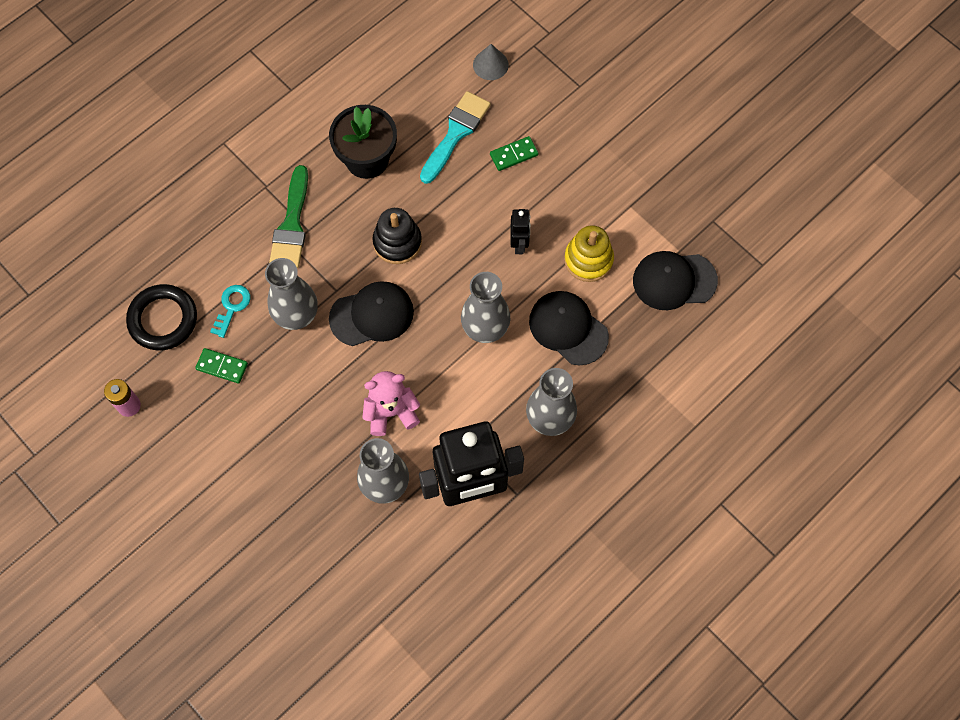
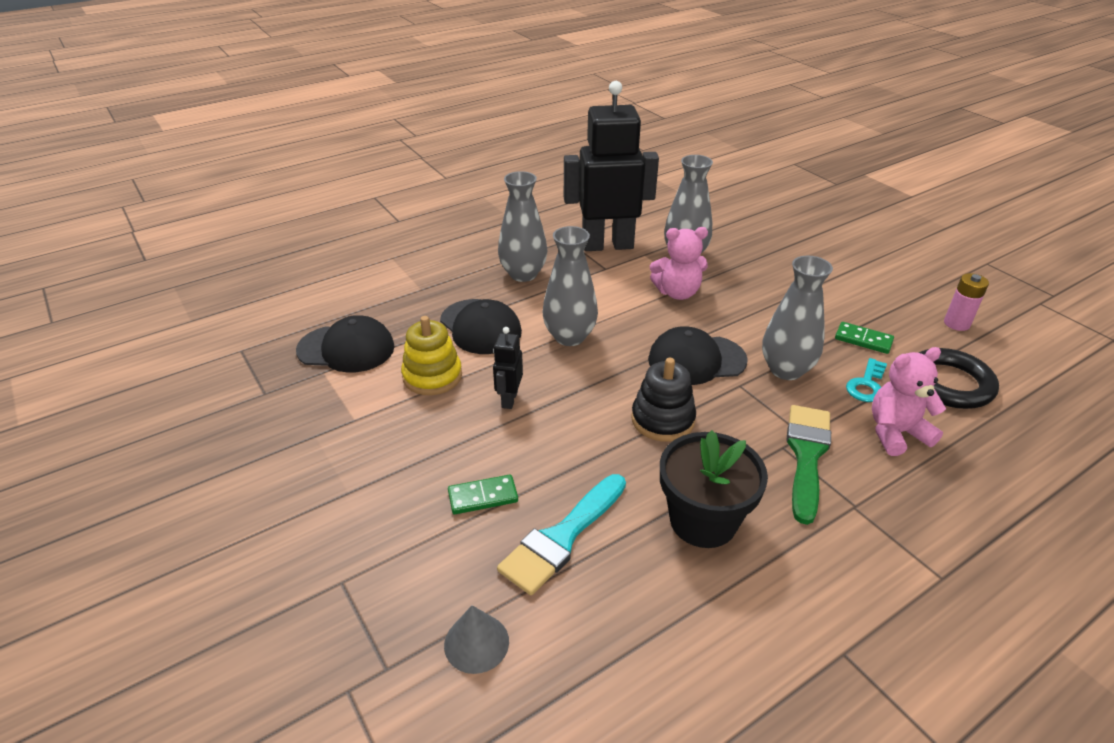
camera: 170 degrees left, 30 degrees down
none -> pink teddy bear [872,347,946,456]

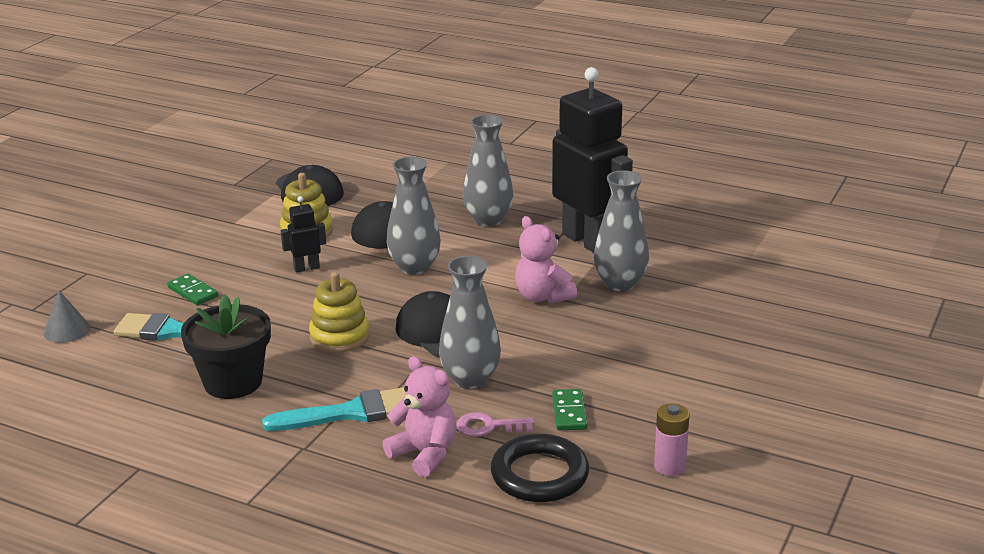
camera: 60 degrees right, 10 degrees down
black stacking toy [631,358,696,441] -> yellow stacking toy [309,272,370,353]
green brush [787,405,831,525] -> turquoise brush [262,387,406,431]
turquoise key [846,358,887,402] -> pink key [456,412,534,437]

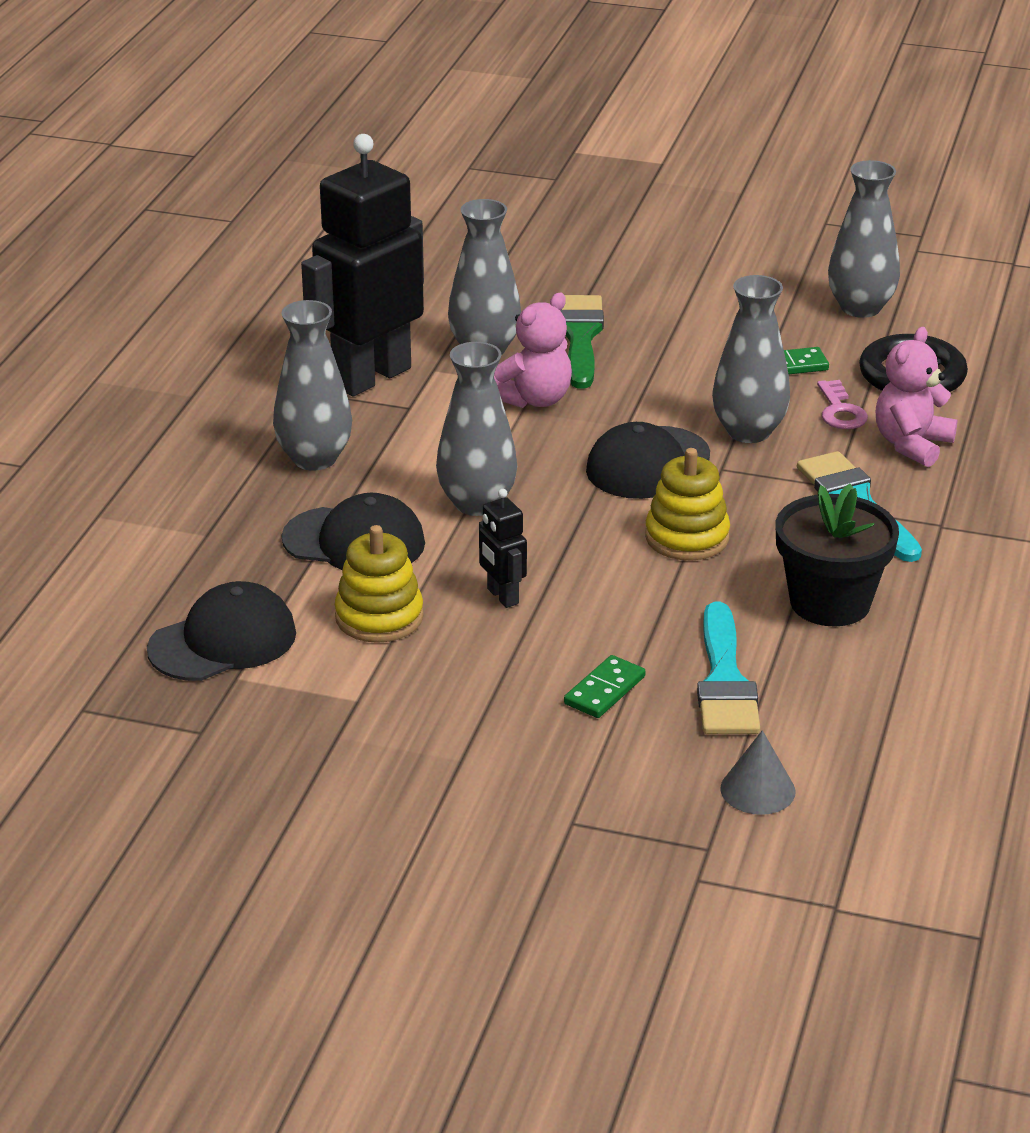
camera: 100 degrees left, 5 degrees up
pink battery [654,403,690,476] -> grey vase [828,160,900,318]
none -> green brush [561,295,604,388]

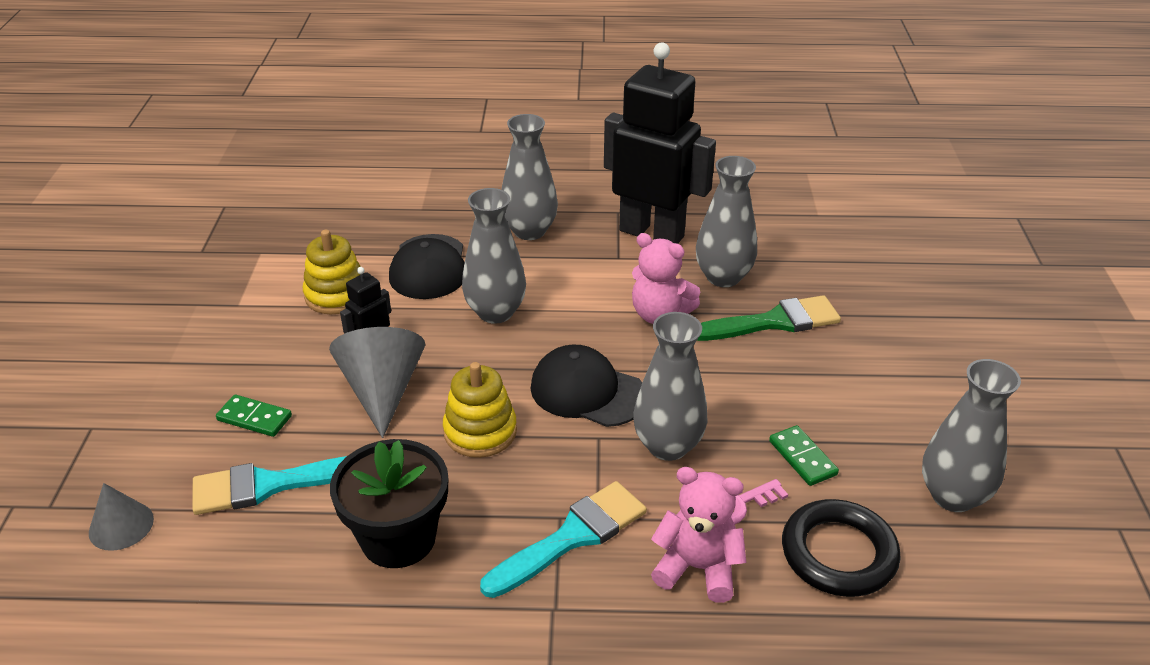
camera: 75 degrees right, 5 degrees up
black cap [147,581,296,681] -> none
none -> grey cone [329,327,425,438]

